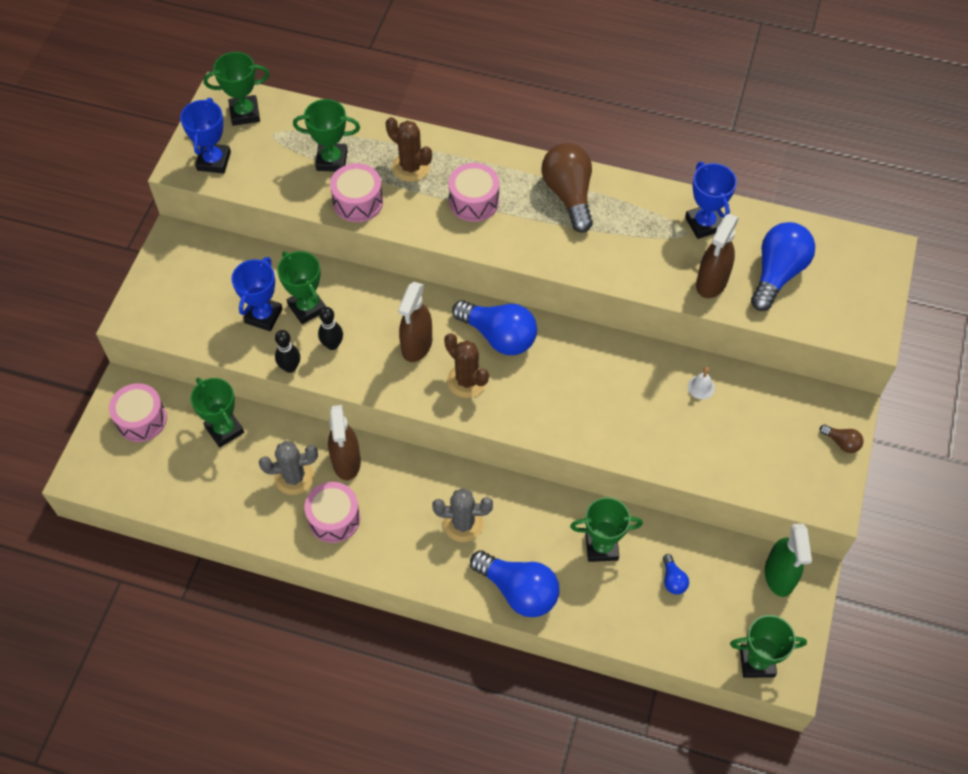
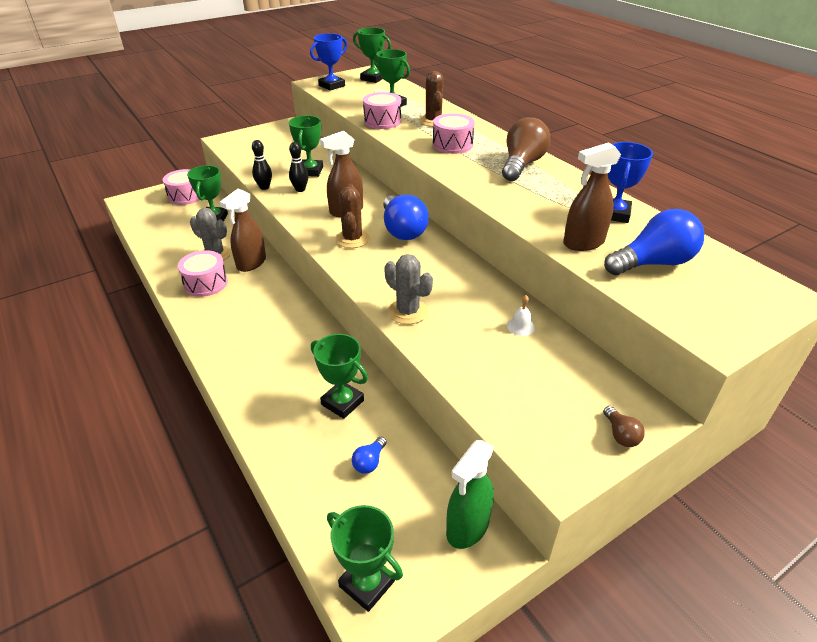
camera: 40 degrees right, 20 degrees down
blue trophy [231,257,283,331] -> none
grey cactus [432,488,493,542] -> grey cactus moved to [384,254,433,324]
blue light bulb [470,550,560,617] -> none

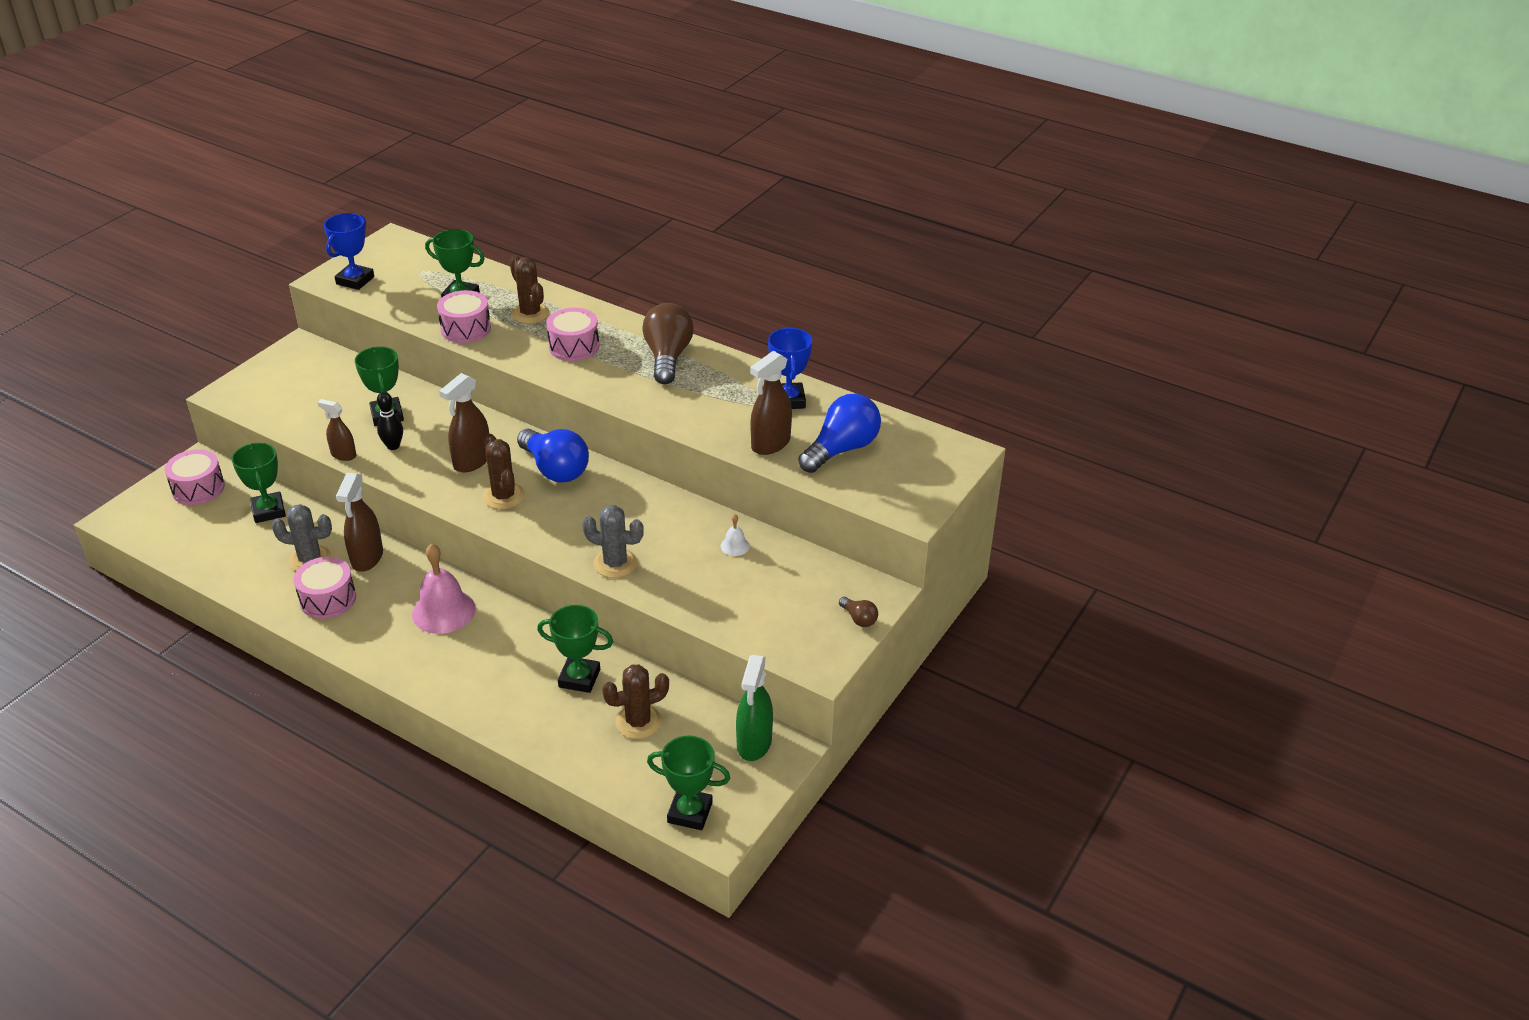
camera: 25 degrees left, 0 degrees up
black bowling pin [252,140,272,190] -> brown spray bottle [317,399,356,461]
blue light bulb [352,437,387,474] -> brown cactus [602,664,669,739]
green trophy [353,27,391,83] -> none
none -> pink bell [412,543,476,634]

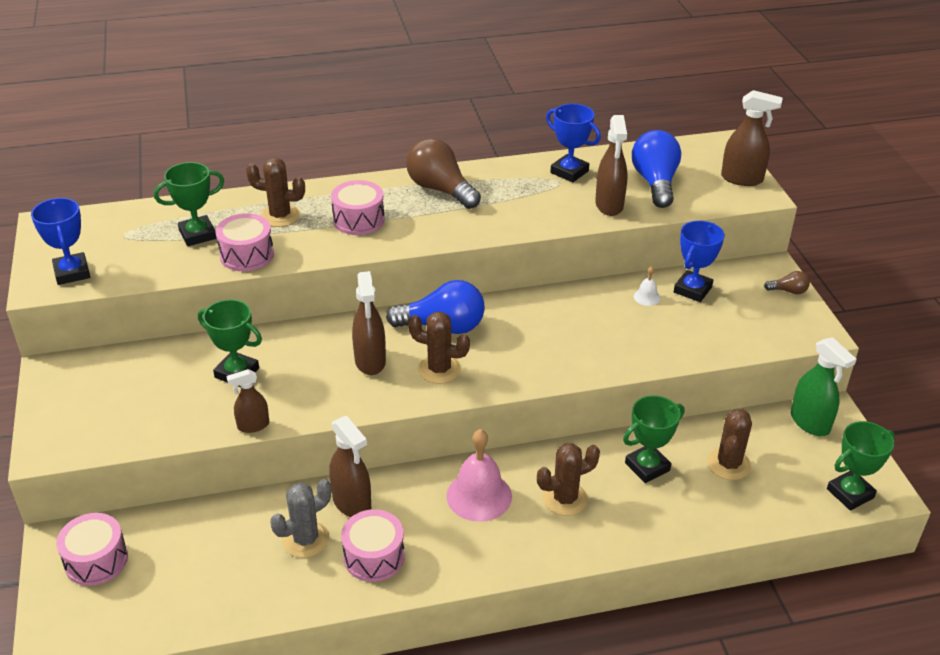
camera: 45 degrees left, 0 degrees up
green trophy [232,443,286,523] -> none
black bowling pin [377,392,403,450] -> none
grey cactus [582,505,644,578] -> none
none -> brown cactus [537,443,600,516]
none -> blue trophy [674,221,725,302]
none -> brown spray bottle [721,90,783,186]

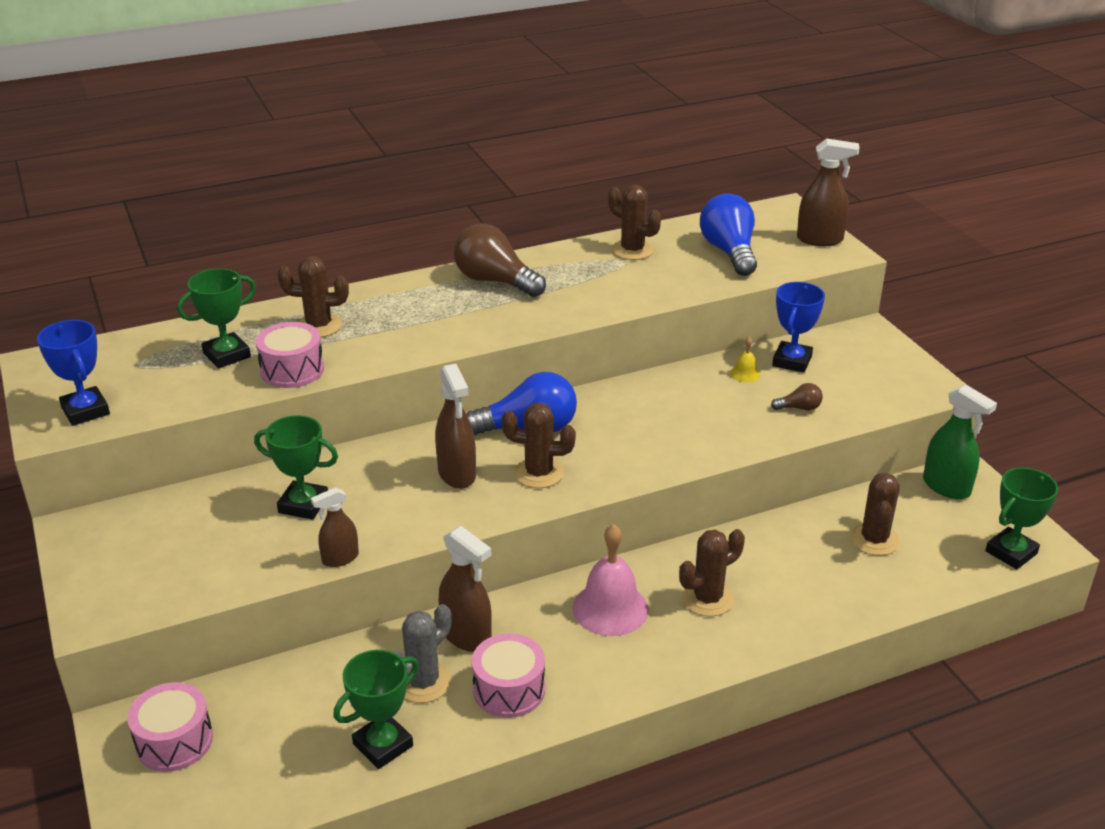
camera: 10 degrees left, 5 degrees down
pink drum [331,180,385,235] -> none
blue trophy [546,104,601,183] -> brown cactus [608,185,661,260]
brown spray bottle [595,115,628,216] -> none
green trophy [623,395,684,483] -> green trophy moved to [333,650,419,769]
white bell [634,266,661,306] -> yellow bell [730,337,761,382]
brown light bulb [764,271,810,294] -> brown light bulb moved to [771,383,823,410]

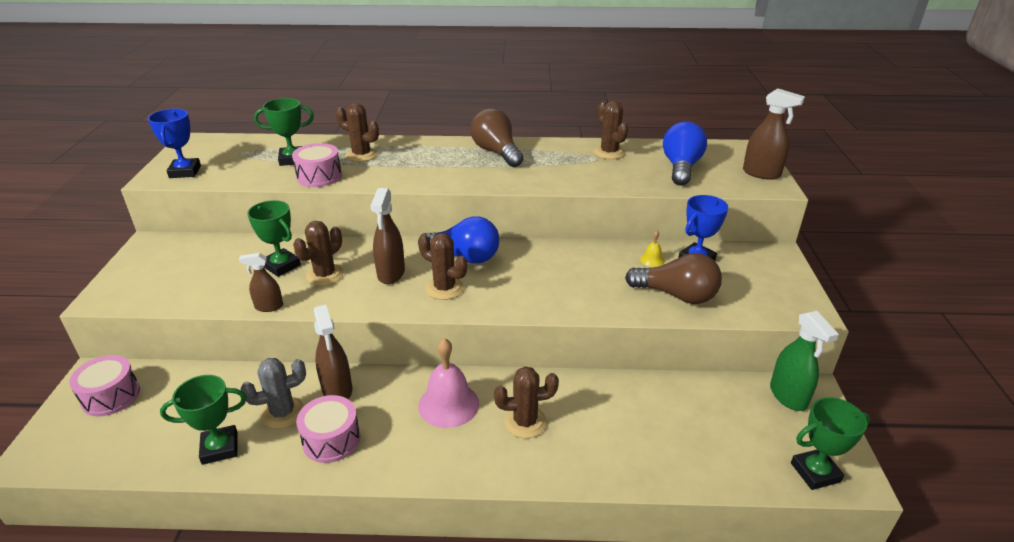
camera: 25 degrees right, 0 degrees up
brown light bulb [771,383,823,410] -> brown light bulb [625,253,722,304], size x2.19
brown cactus [850,473,900,556] -> brown cactus moved to [293,221,344,286]

